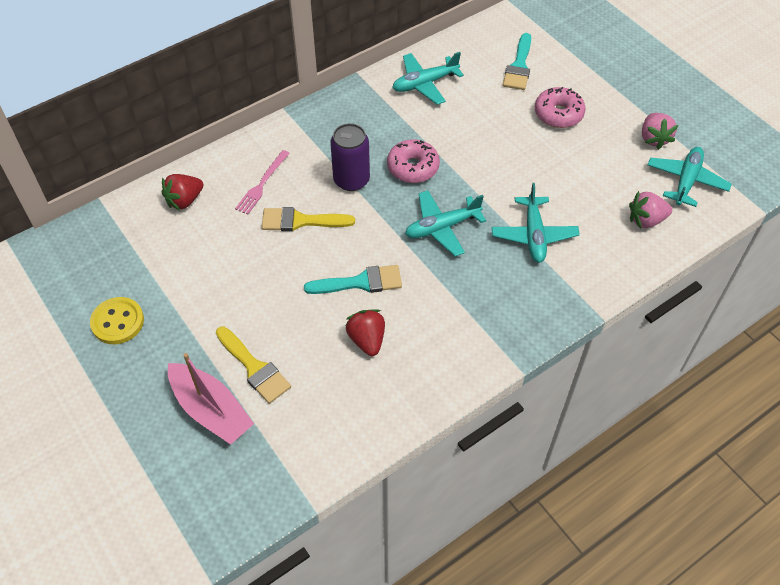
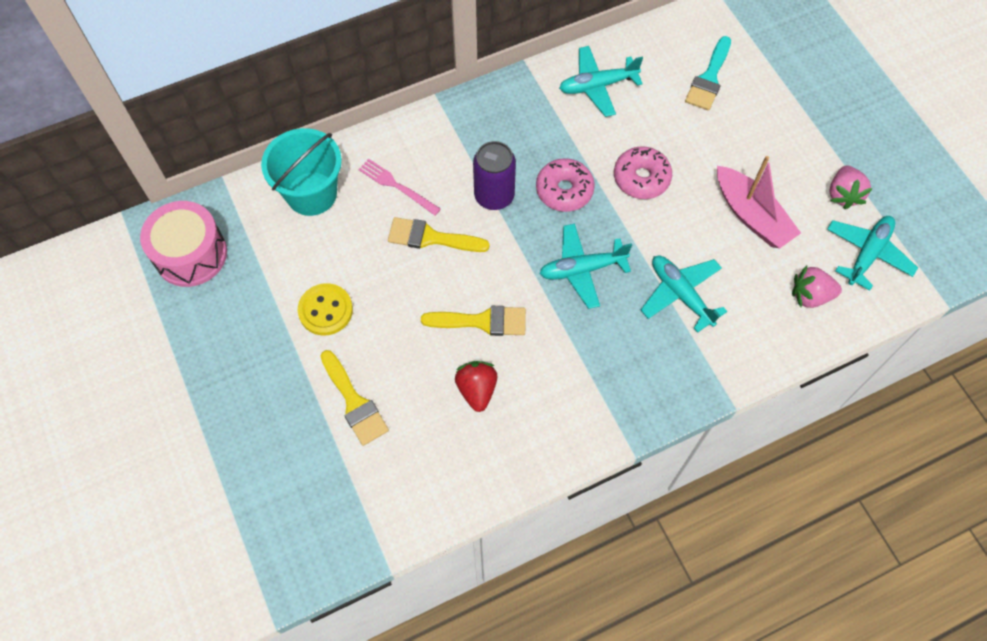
camera: 10 degrees right, 10 degrees up
yellow button [90,297,144,344] -> yellow button moved to [298,283,353,335]
red strawberry [162,174,203,211] -> turquoise bucket [261,128,342,216]
pink boat [168,353,254,445] -> pink boat moved to [717,156,801,248]
pink fork [235,150,290,214] -> pink fork turned 90 degrees clockwise [358,159,441,216]
turquoise brush [304,265,402,294] -> yellow brush [421,306,526,336]
turquoise plane [492,183,580,263] -> turquoise plane turned 135 degrees clockwise [641,256,727,333]
pink donut [535,87,586,128] -> pink donut moved to [614,146,672,199]
none -> pink drum [140,201,227,287]

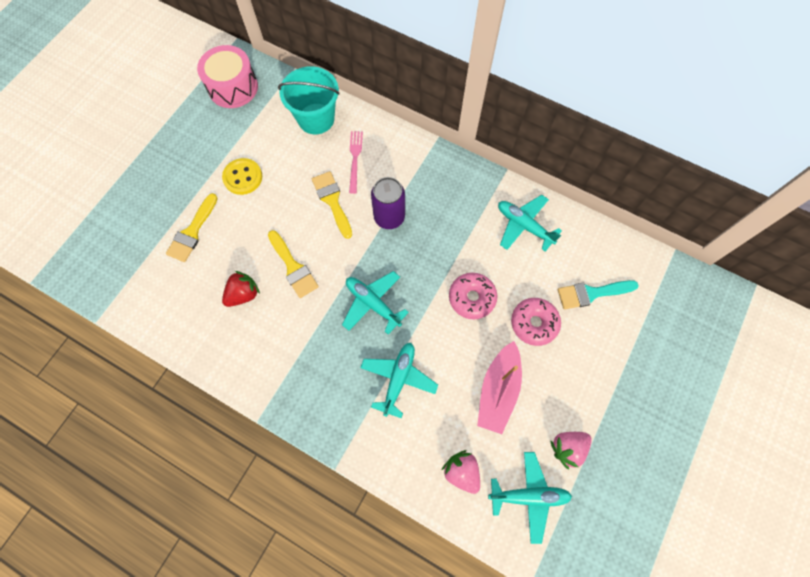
camera: 55 degrees right, 5 degrees up
pink donut [536,158,595,212] -> pink donut moved to [511,298,561,346]

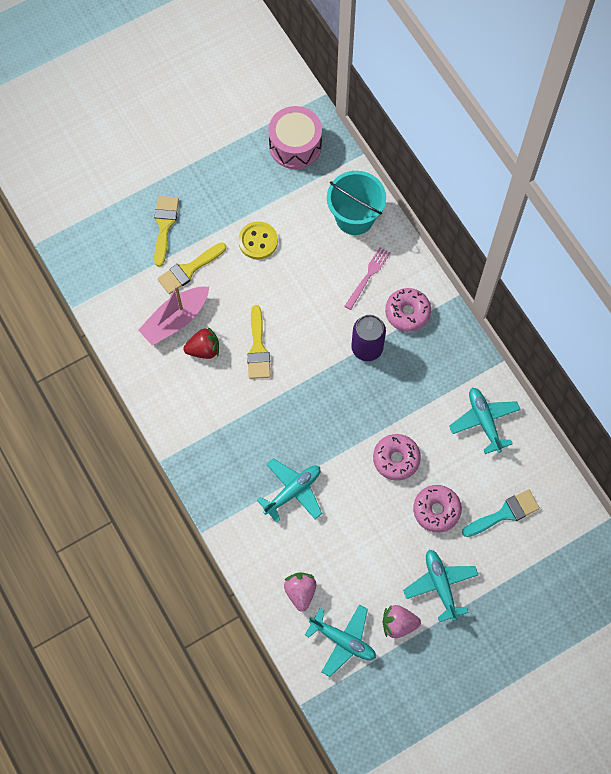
camera: 30 degrees right, 0 degrees up
yellow brush [312,171,352,239] -> yellow brush moved to [154,196,179,267]
turquoise plane [342,271,409,334] -> turquoise plane moved to [403,550,478,622]
pink boat [477,341,522,434] -> pink boat moved to [138,285,209,346]
turquoise brush [558,280,639,309] -> turquoise brush turned 135 degrees clockwise [462,489,540,537]
none -> pink donut [385,288,431,332]

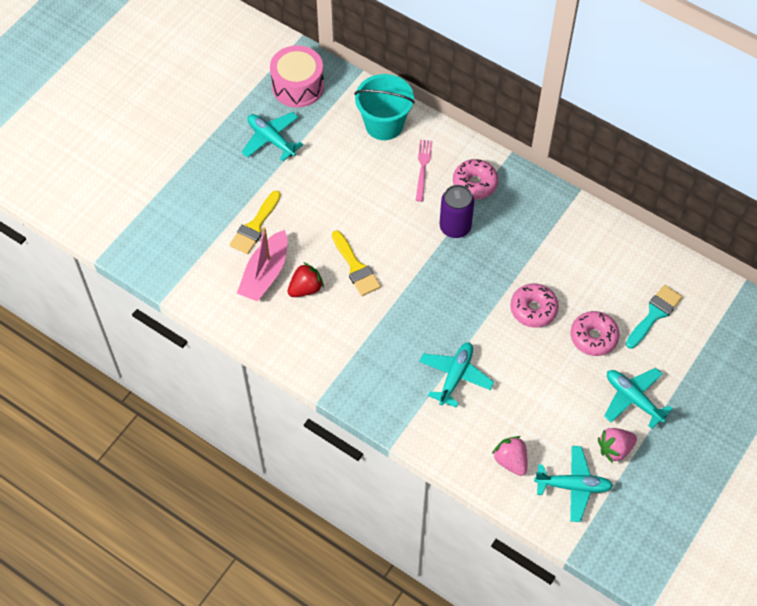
camera: 25 degrees left, 10 degrees down
yellow brush [154,196,179,267] -> none
yellow button [238,221,278,259] -> none
turquoise plane [449,388,521,454] -> turquoise plane moved to [242,112,303,161]

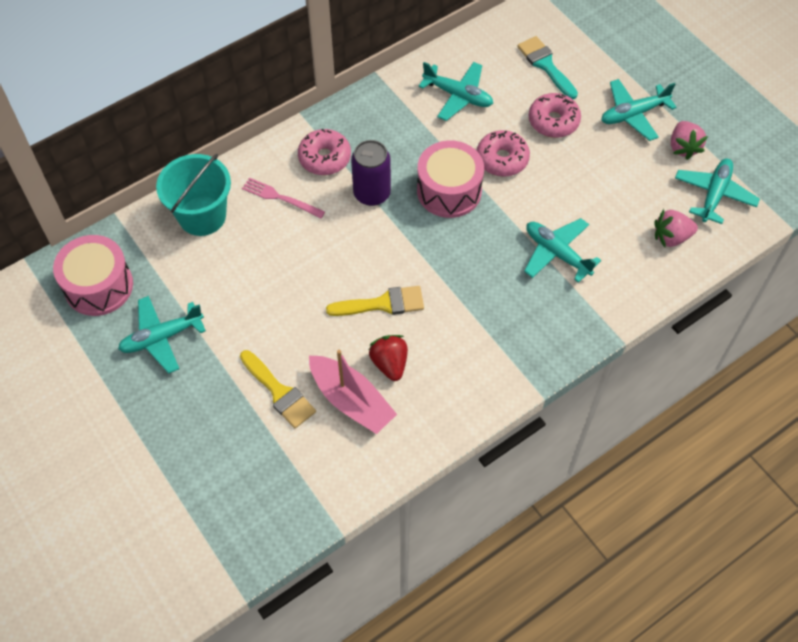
camera: 70 degrees left, 0 degrees up
none -> pink drum [417,140,484,218]
none -> turquoise plane [418,62,493,121]

